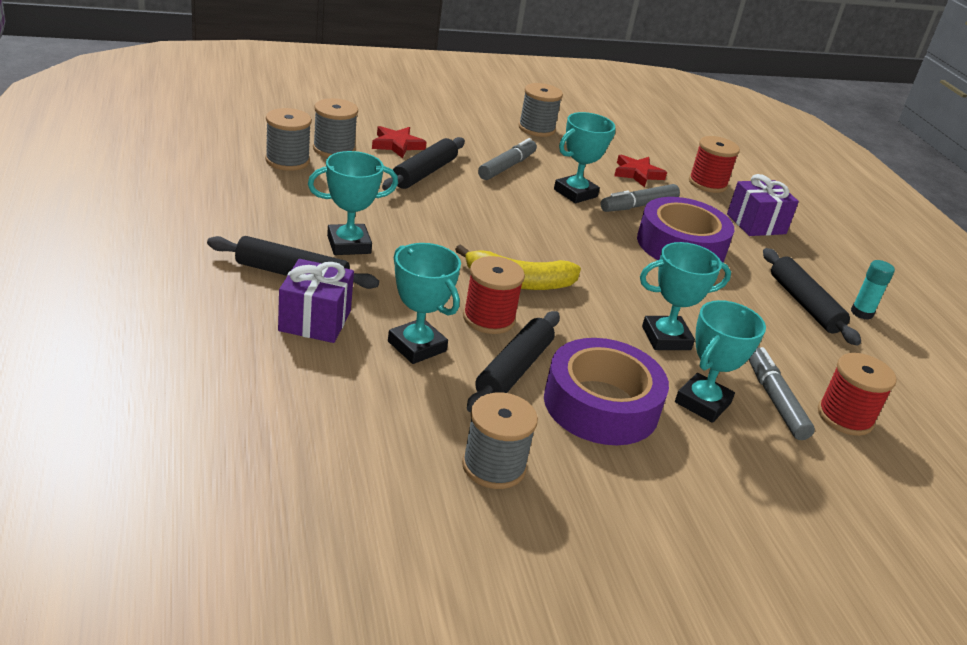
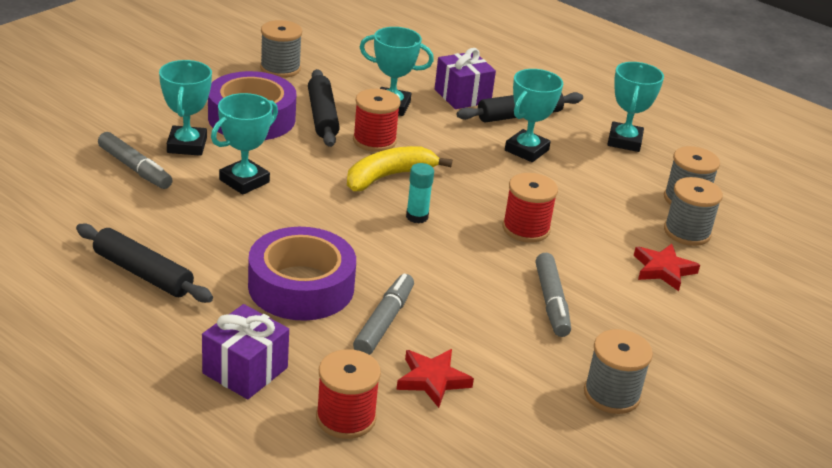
camera: 145 degrees right, 0 degrees up
black rolling pin [382,137,465,190] -> none
turquoise trophy [554,112,616,203] -> turquoise trophy moved to [607,62,664,152]
red spool [818,353,897,436] -> red spool moved to [503,173,558,243]
turquoise glue stick [851,260,895,320] -> turquoise glue stick moved to [406,163,434,223]

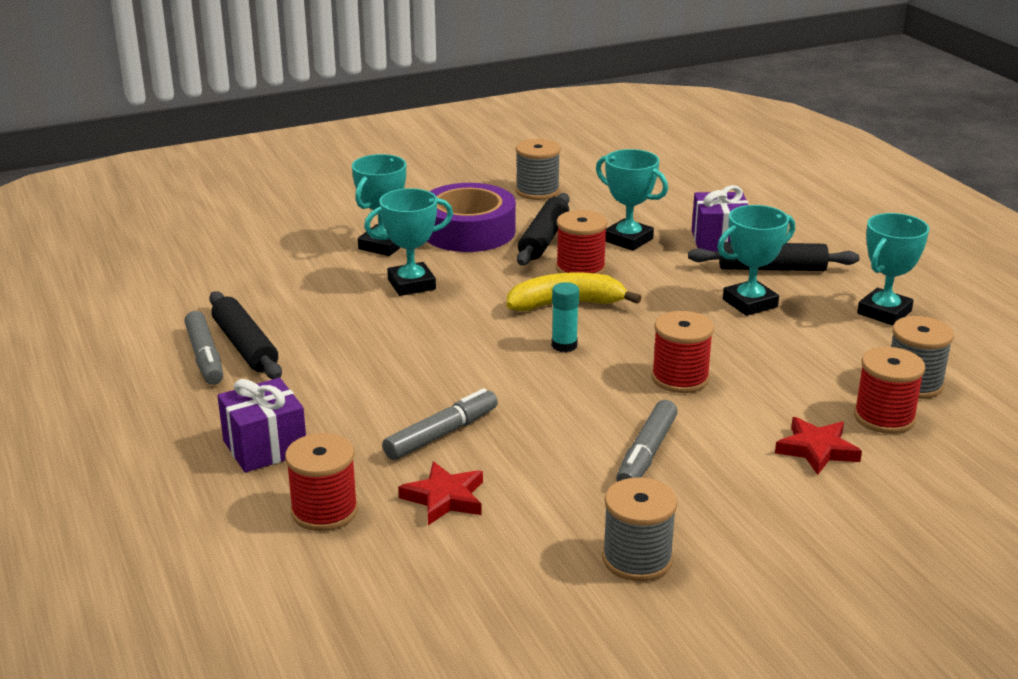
camera: 30 degrees right, 5 degrees down
grey marker [98,132,173,189] -> grey marker moved to [184,311,223,385]
purple tape [248,227,356,321] -> none
grey spool [664,177,723,246] -> red spool [854,347,925,434]

